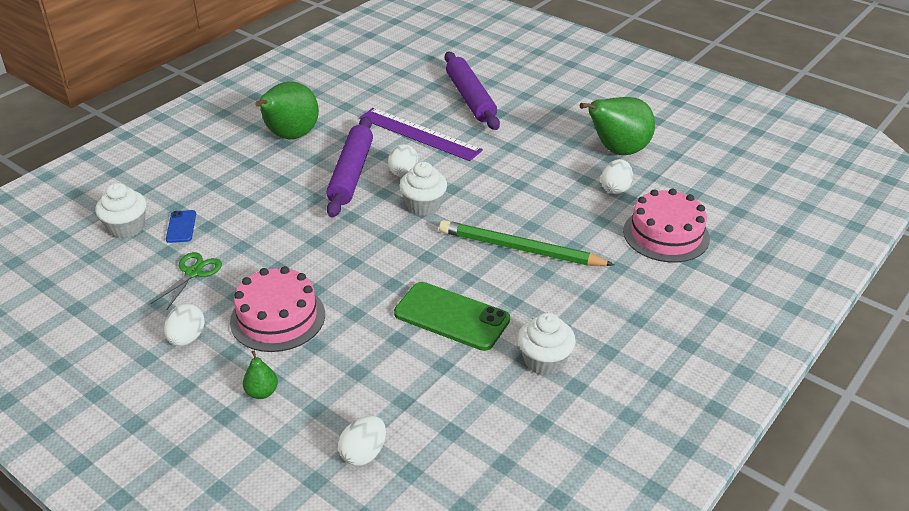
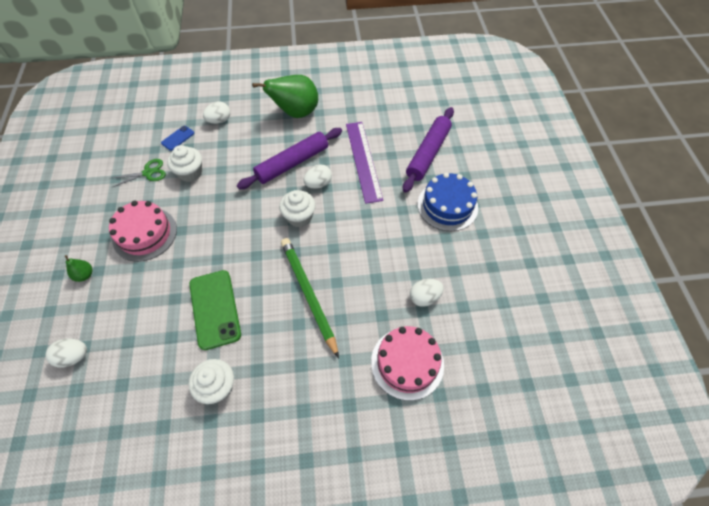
camera: 45 degrees right, 20 degrees up
white cupcake [95,183,146,239] -> white cupcake moved to [167,145,202,182]
white egg [164,304,205,346] -> white egg moved to [203,101,230,124]
green pear [580,97,655,155] -> none
none -> blue cake [418,173,478,231]

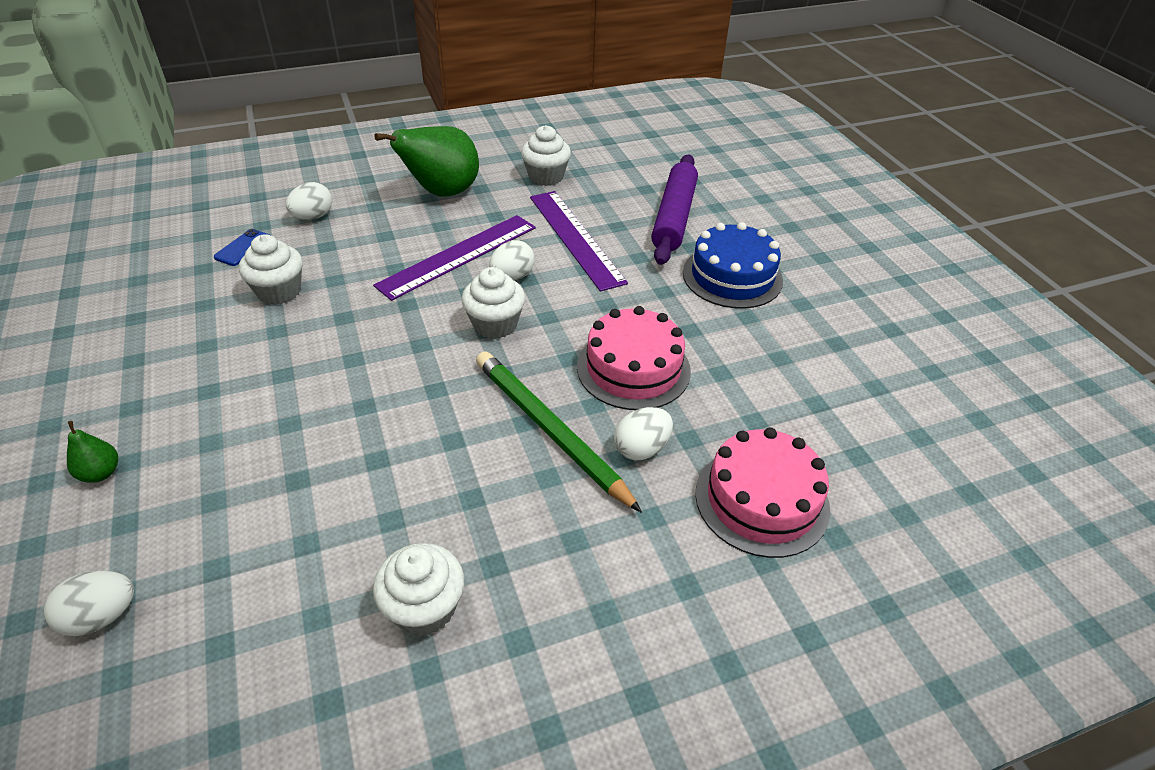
camera: 15 degrees left, 15 degrees down
pink cake [109,201,177,262] -> pink cake moved to [577,306,691,410]
green scissors [111,159,166,188] -> none
green phone [189,270,241,350] -> none
purple rolling pin [237,128,342,189] -> purple ruler [373,215,536,301]
white egg [410,279,444,307] -> white egg moved to [614,407,673,460]
none -> white cupcake [521,125,571,186]

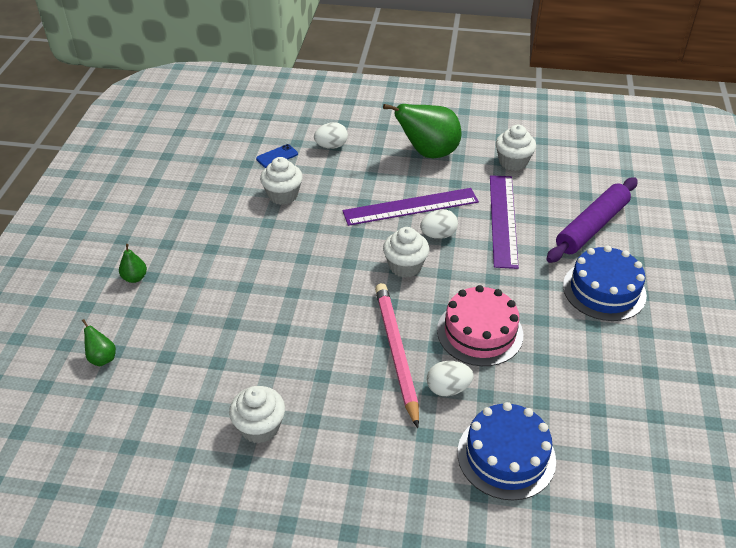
camera: 30 degrees right, 0 degrees up
white egg [44,571,134,636] -> green pear [82,319,116,366]
green pencil [476,351,642,513] -> pink pencil [375,283,419,428]
pink cake [695,427,830,558] -> blue cake [458,402,556,500]

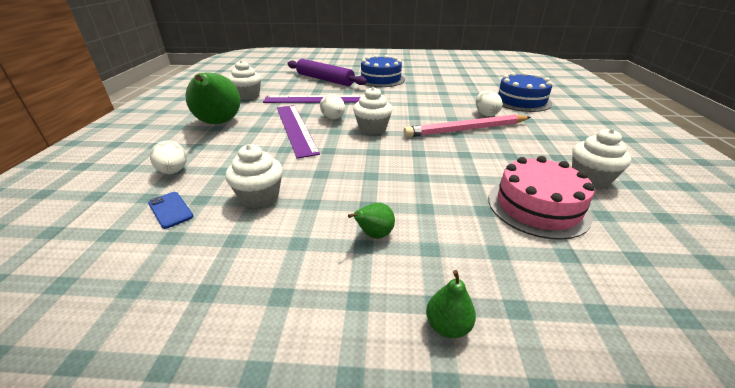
camera: 95 degrees left, 10 degrees down
green pear [82,319,116,366] -> green pear moved to [348,203,395,239]
pink cake [437,285,523,366] -> pink cake moved to [488,156,595,240]

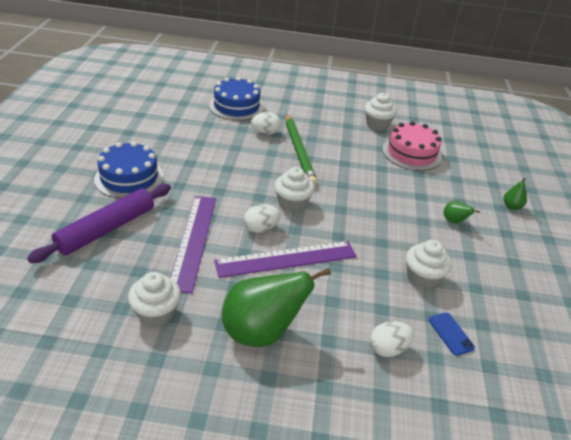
camera: 90 degrees left, 5 degrees up
blue phone [148,192,193,229] -> blue phone turned 75 degrees counterclockwise [429,312,475,356]
pink pencil [403,114,531,137] -> green pencil [286,114,317,186]

